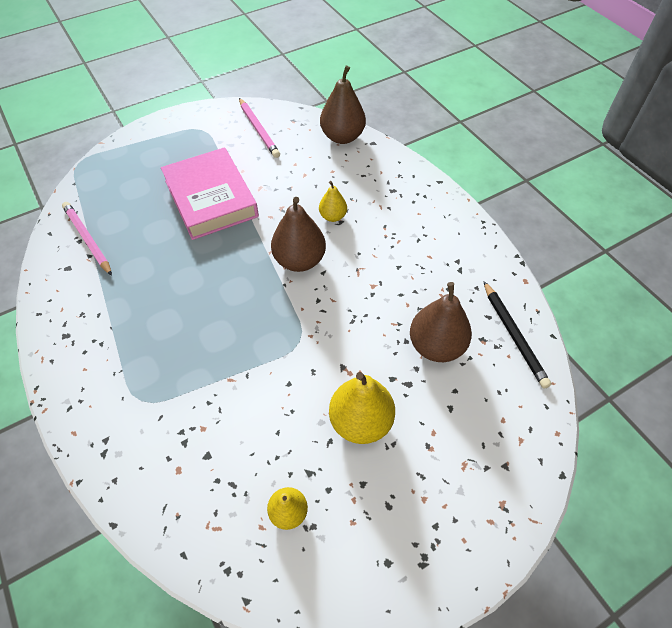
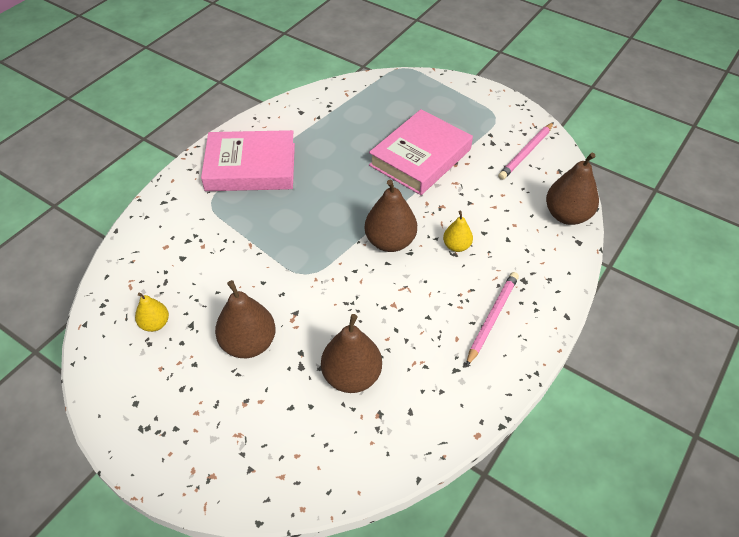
camera: 65 degrees right, 5 degrees down
pink pencil [62,202,112,276] -> pink pencil moved to [466,272,519,367]
yellow pear [329,372,395,444] -> brown pear [215,280,276,358]
black pencil [484,281,551,388] -> none
none -> pink book [201,130,295,191]

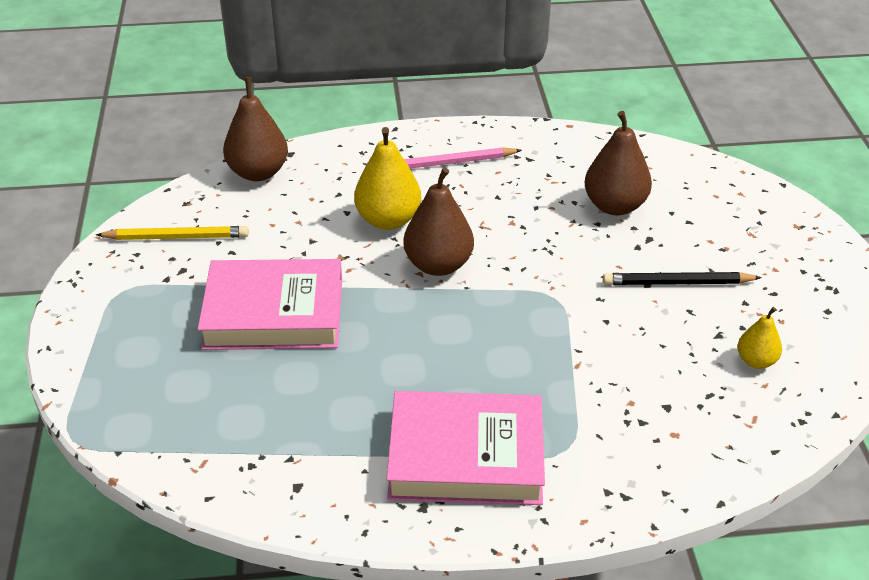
camera: 130 degrees left, 10 degrees down
pink book [201,130,295,191] -> pink book turned 45 degrees counterclockwise [386,391,545,505]
brown pear [215,280,276,358] -> black pencil [603,272,762,285]
yellow pear [443,211,473,252] -> yellow pear [354,127,421,230], size x1.78
pink pencil [498,122,554,180] -> yellow pencil [96,226,249,240]

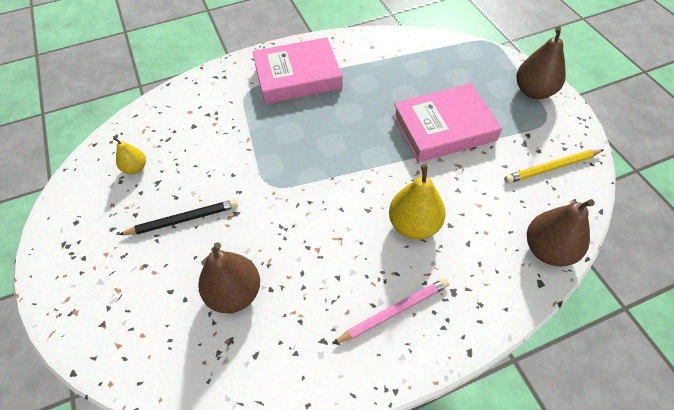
camera: 165 degrees right, 15 degrees up
brown pear [403,168,474,276] -> brown pear moved to [517,27,566,99]

